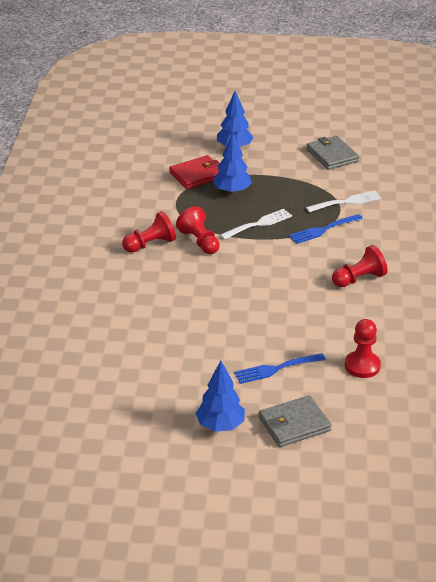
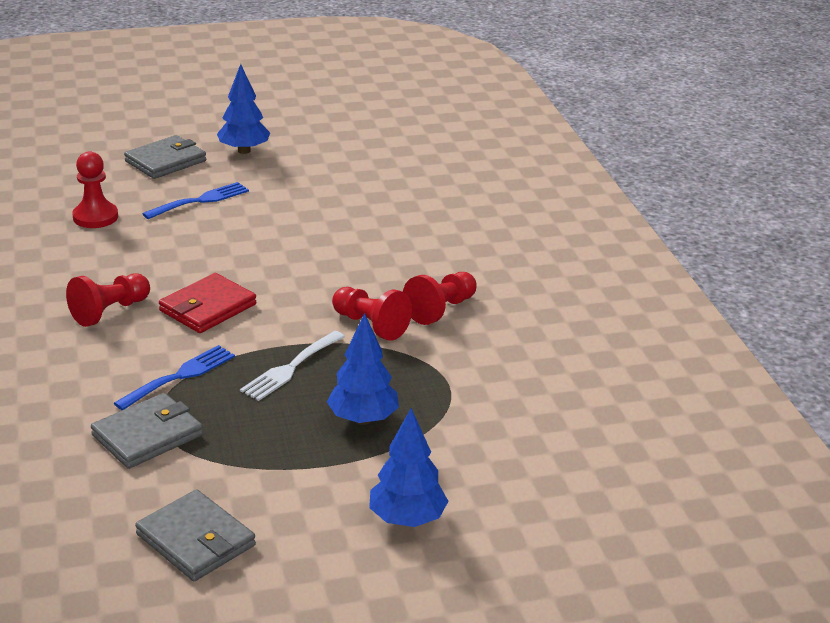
camera: 160 degrees right, 5 degrees down
red wallet [169,155,220,189] -> red wallet moved to [159,273,256,333]
white fork [306,190,381,212] -> grey wallet [91,393,203,469]

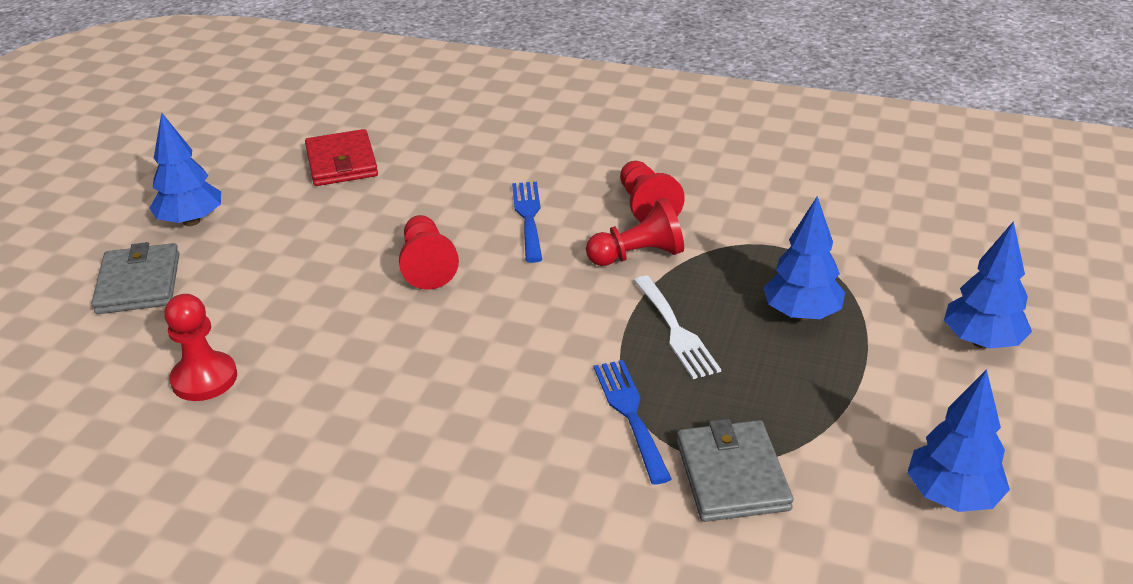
camera: 55 degrees left, 5 degrees up
red pawn [66,273,150,327] -> red pawn moved to [399,215,459,290]
grey wallet [135,489,256,581] -> blue tree [907,369,1010,512]
blue fork [142,182,249,219] -> blue fork moved to [512,182,542,263]
red wallet [159,273,256,333] -> red wallet moved to [305,129,378,186]

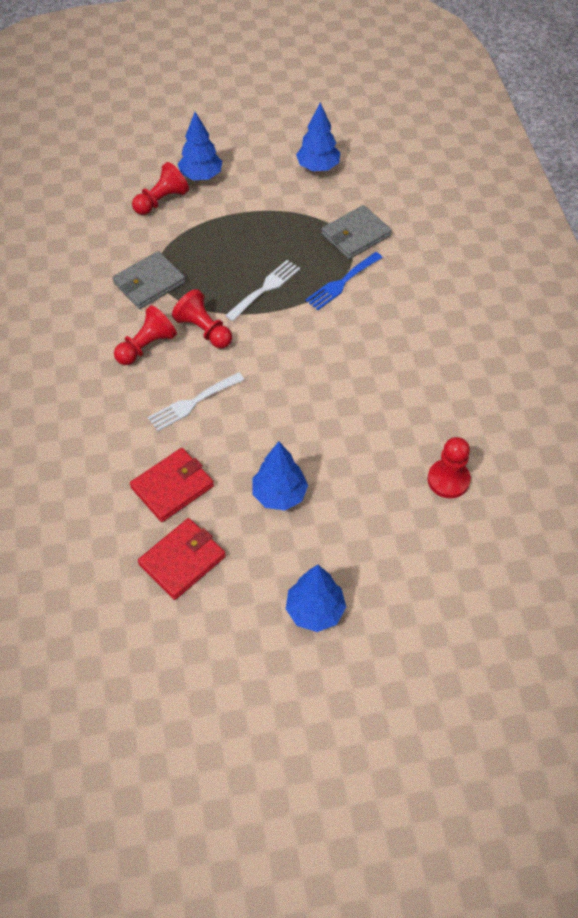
camera: 120 degrees left, 20 degrees up
grey wallet [91,242,180,314] -> grey wallet moved to [112,251,186,309]
red pawn [399,215,459,290] -> red pawn moved to [132,162,189,215]
blue fork [512,182,542,263] -> white fork [148,372,245,431]
blue tree [763,196,845,320] -> blue tree moved to [253,442,308,511]
none -> red wallet [130,448,214,522]

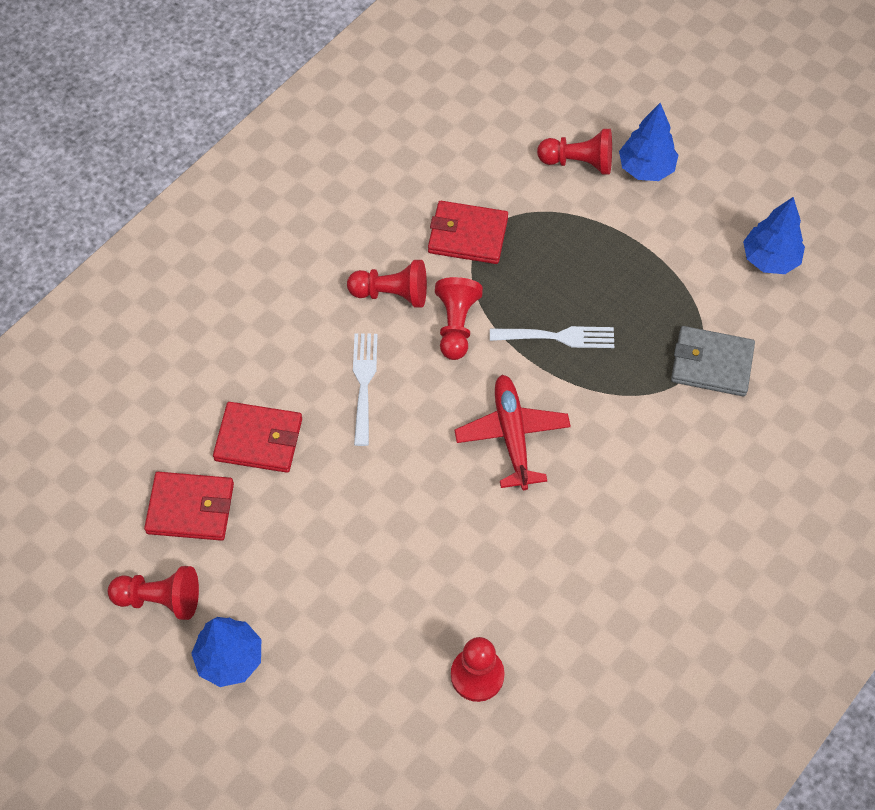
camera: 50 degrees right, 5 degrees up
grey wallet [112,251,186,309] -> red wallet [428,201,508,264]
white fork [148,372,245,431] -> white fork turned 75 degrees clockwise [353,333,378,446]
blue tree [253,442,308,511] -> none
blue fork [306,252,383,310] -> none
none -> red pawn [108,566,199,620]
none -> red plane [454,375,571,490]

